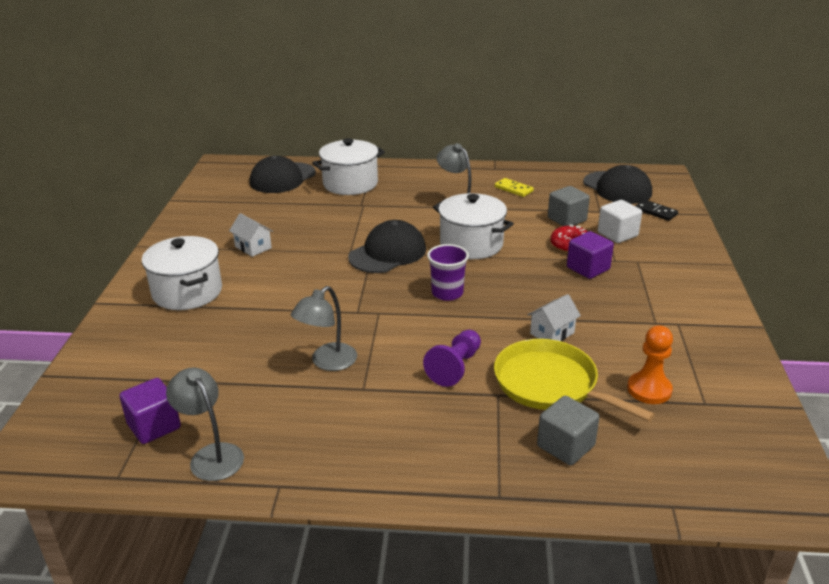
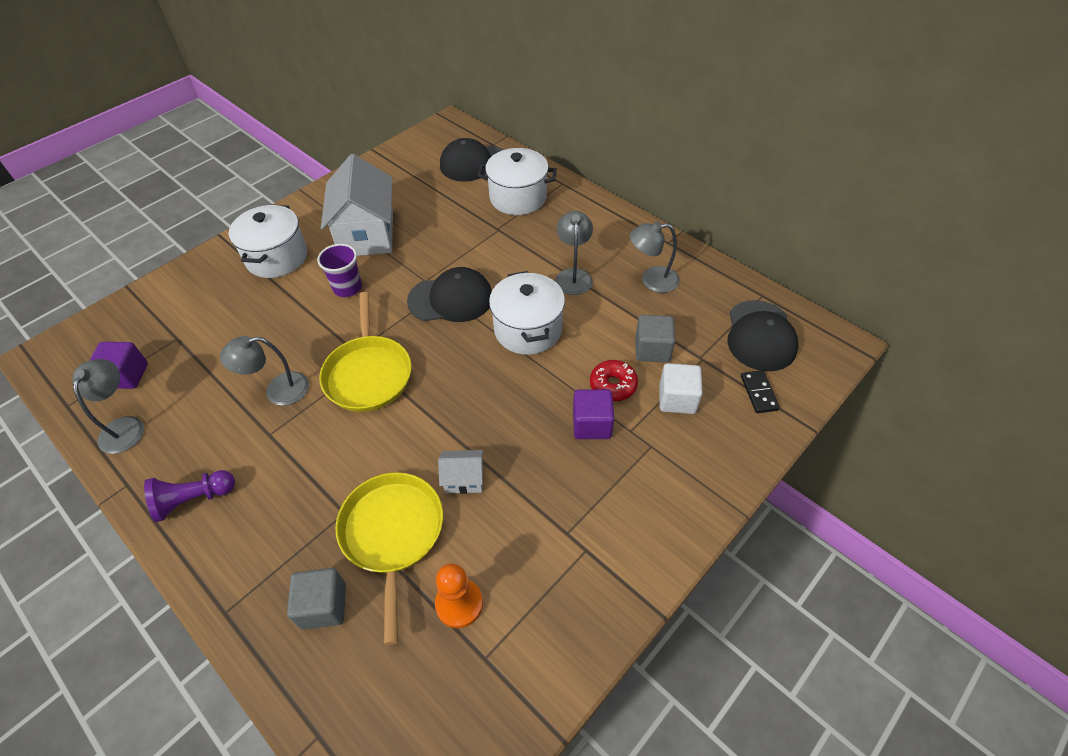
camera: 40 degrees right, 20 degrees up
white house [229,213,273,257] -> white house [321,154,393,256], size x2.25
purple pawn [423,330,481,387] -> purple pawn moved to [144,470,235,522]
purple cup [427,244,469,301] -> purple cup moved to [317,244,362,297]
yellow domino [495,178,534,197] -> grey lamp [630,221,680,293]
none -> yellow pan [319,292,412,412]

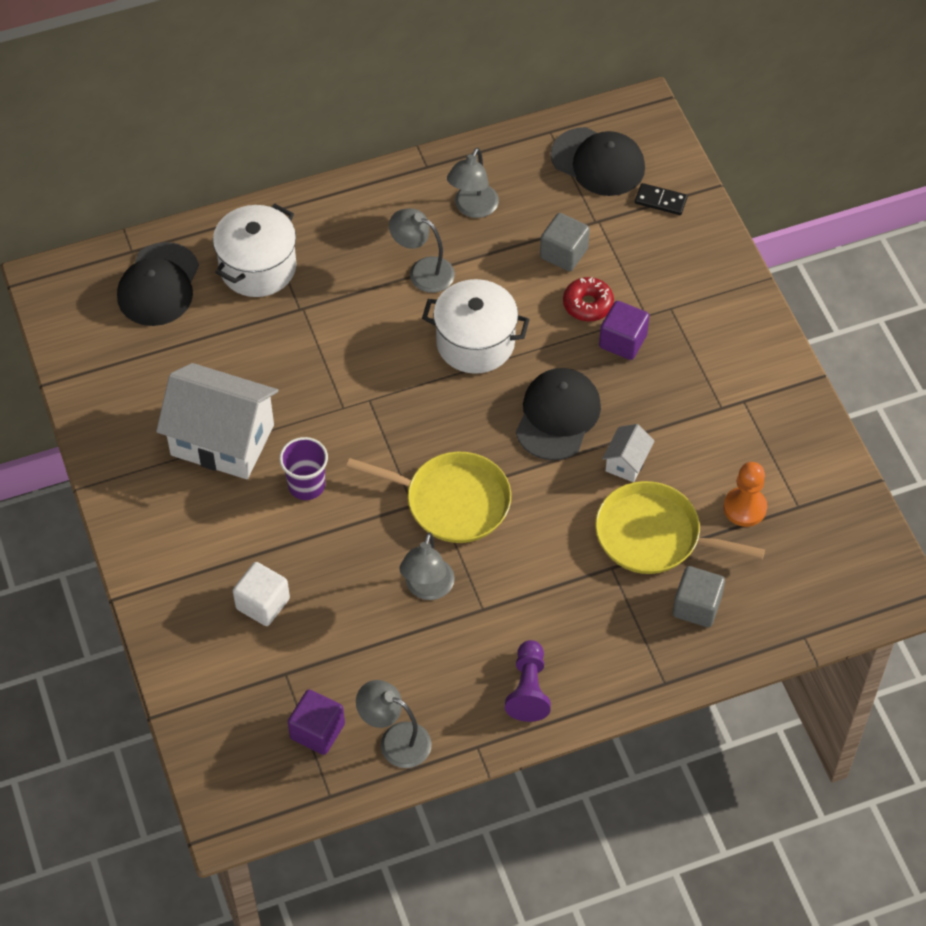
camera: 65 degrees left, 5 degrees up
white pot [229,205,307,278] -> none
black cap [407,267,492,322] -> black cap moved to [516,368,601,460]
white cube [659,363,703,414] -> white cube moved to [233,562,290,626]

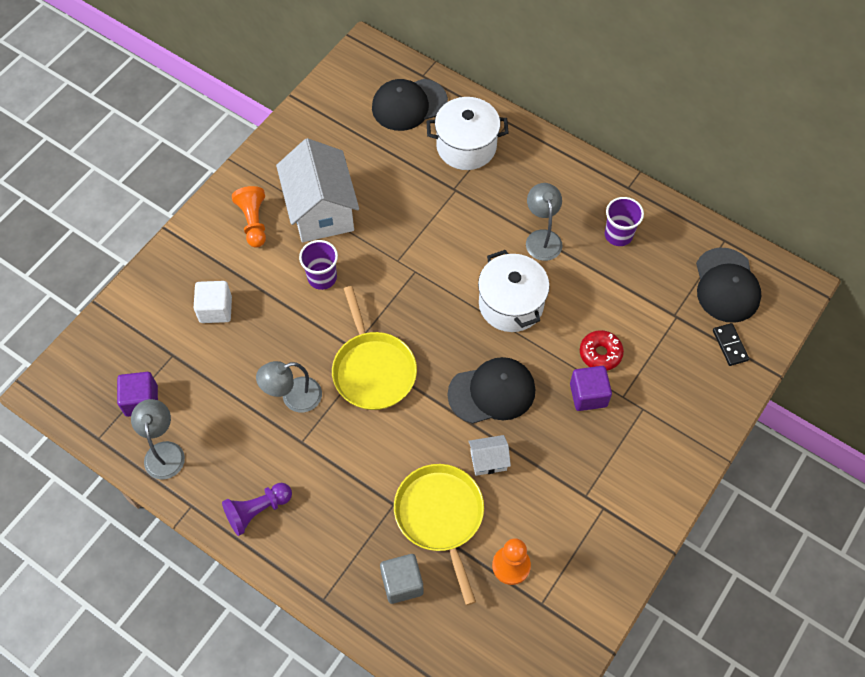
camera: 55 degrees right, 5 degrees up
grey lamp [447,148,499,218] -> purple cup [605,197,644,246]
grey cube [540,213,590,271] -> none
none -> orange pawn [232,186,266,248]

